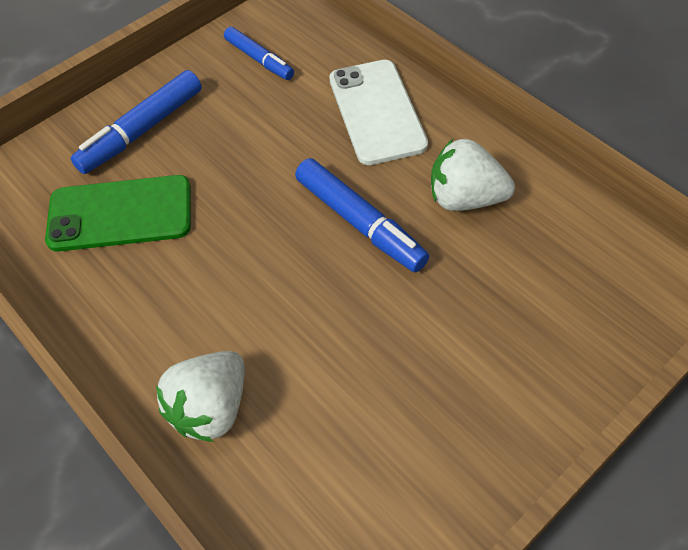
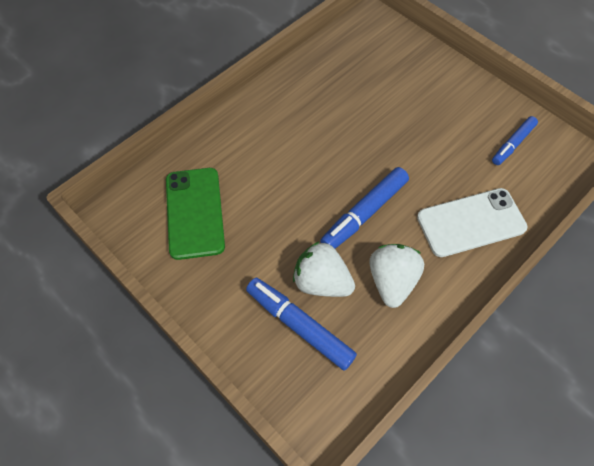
camera: 85 degrees right, 5 degrees up
green phone [45,175,191,252] -> green phone moved to [166,168,225,260]
blue marker [71,70,202,174] -> blue marker moved to [246,278,357,371]
white strawberry [156,351,245,442] -> white strawberry moved to [293,241,355,297]

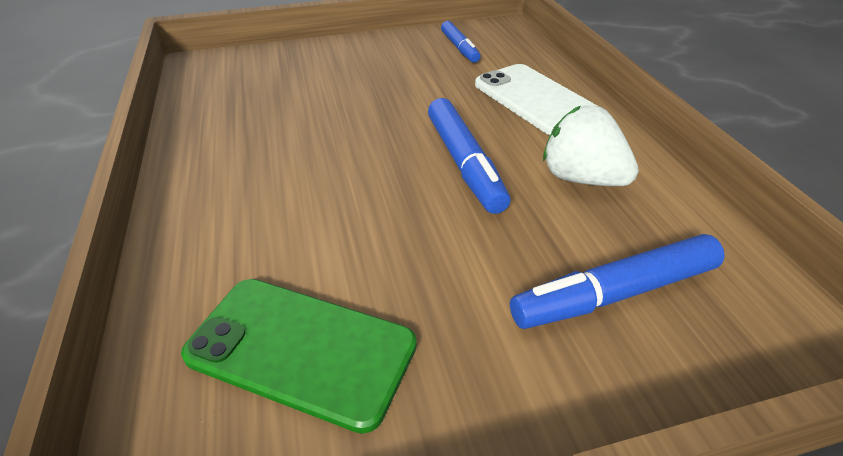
camera: 60 degrees left, 20 degrees down
white strawberry [293,241,355,297] -> none
white phone [417,188,528,257] -> white phone turned 45 degrees counterclockwise [475,64,597,135]

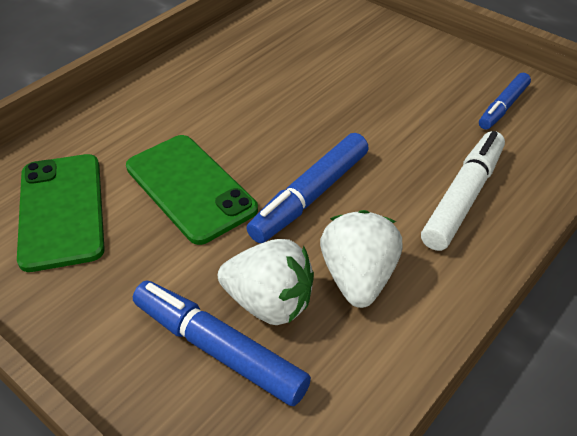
camera: 55 degrees right, 5 degrees up
white phone [475,64,597,135] -> white marker [421,131,505,251]
none -> green phone [126,135,258,245]
none -> white strawberry [218,239,314,325]

